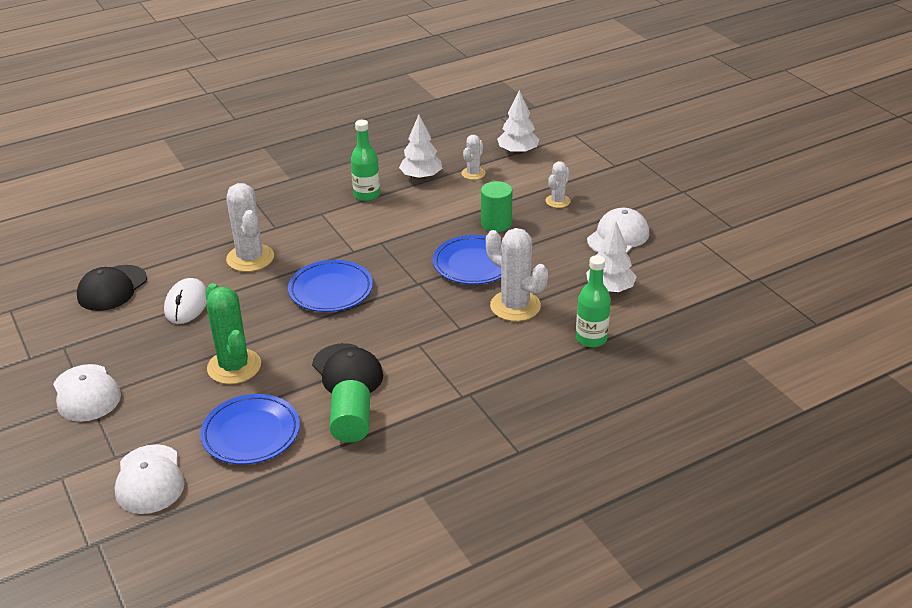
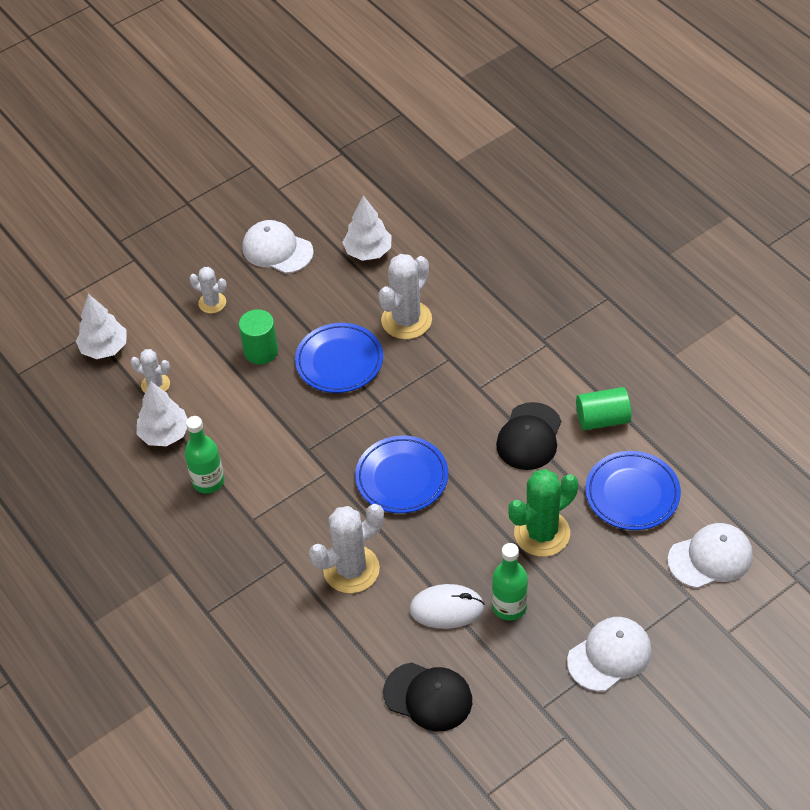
camera: 95 degrees left, 15 degrees up
black cap [312,343,383,393] -> black cap turned 150 degrees clockwise [496,402,561,470]
green bottle [576,255,611,347] -> green bottle moved to [492,543,528,621]

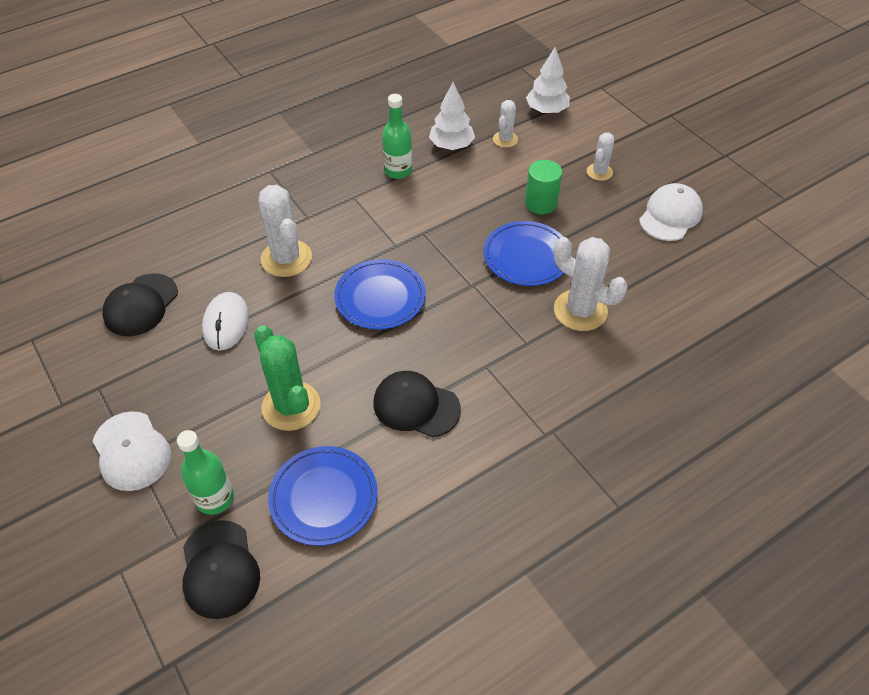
camera: 90 degrees right, 0 degrees up
white tree [342,196,392,261] -> none
green bottle [492,543,528,621] -> green bottle moved to [177,430,234,515]
green cylinder [576,387,631,430] -> none
white cap [668,523,753,588] -> black cap [183,520,260,619]

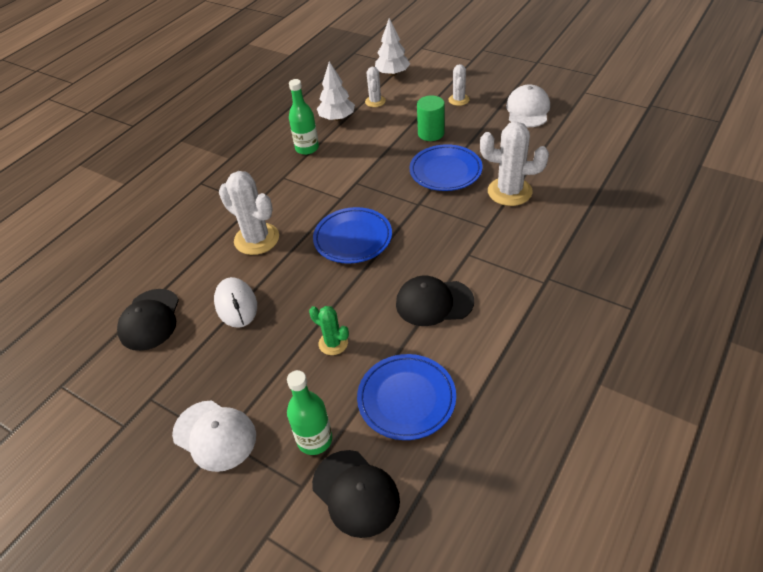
camera: 20 degrees left, 5 degrees down
green cactus [254,325,321,431] -> green cactus [309,306,349,355], size x0.56

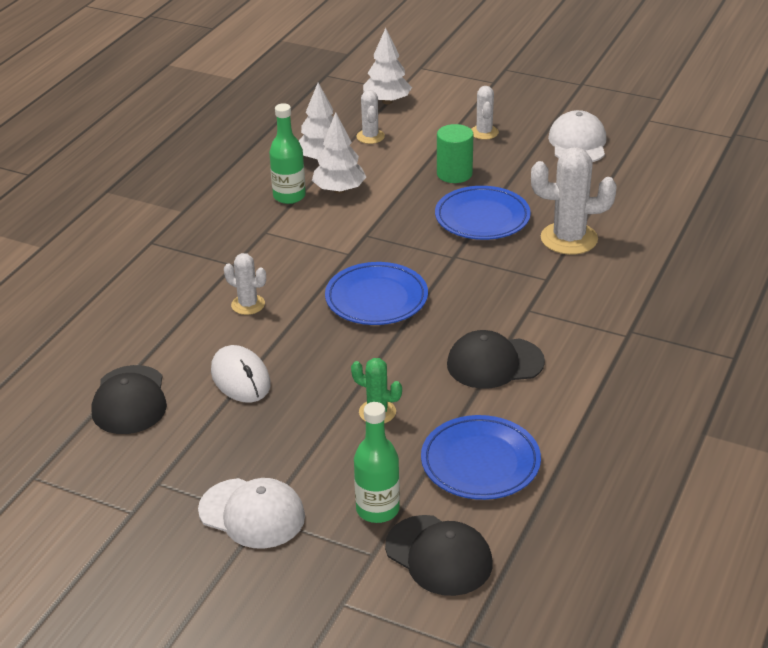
camera: 10 degrees left, 10 degrees down
white cactus [219,171,279,255] -> white cactus [224,253,266,315], size x0.56
none -> white tree [312,112,366,194]

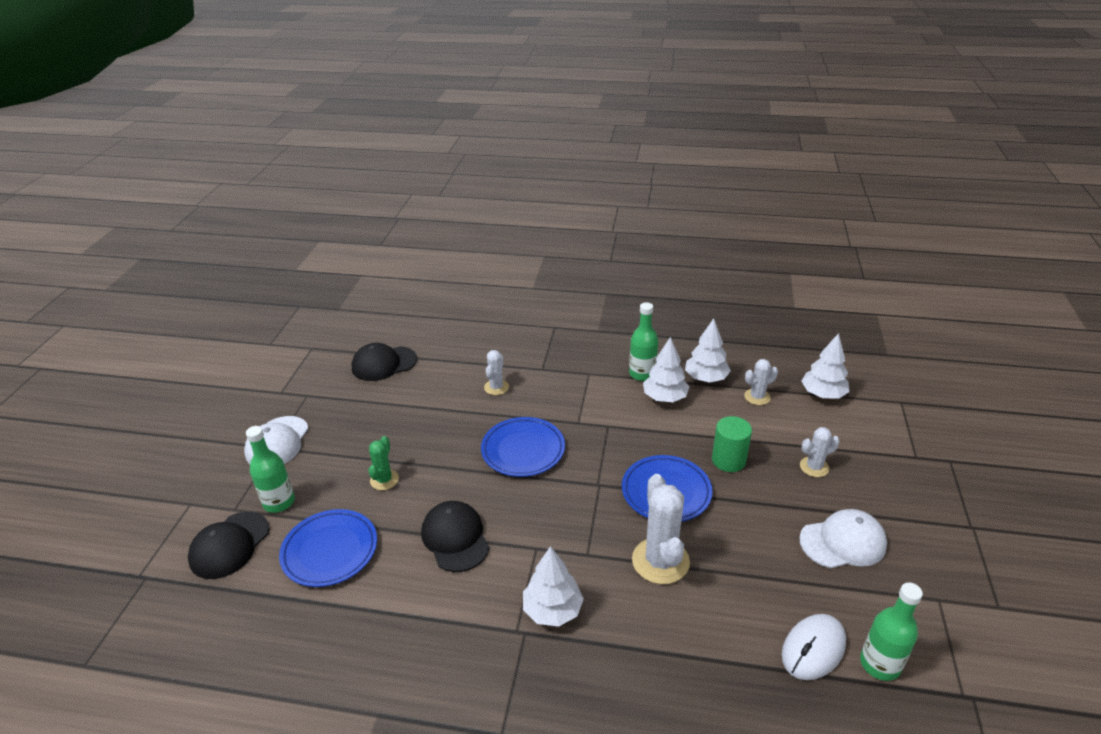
camera: 75 degrees right, 0 degrees up
white mouse [211,345,271,403] -> white mouse moved to [782,614,846,680]
none -> white tree [523,546,584,627]
none -> green bottle [860,582,923,681]

